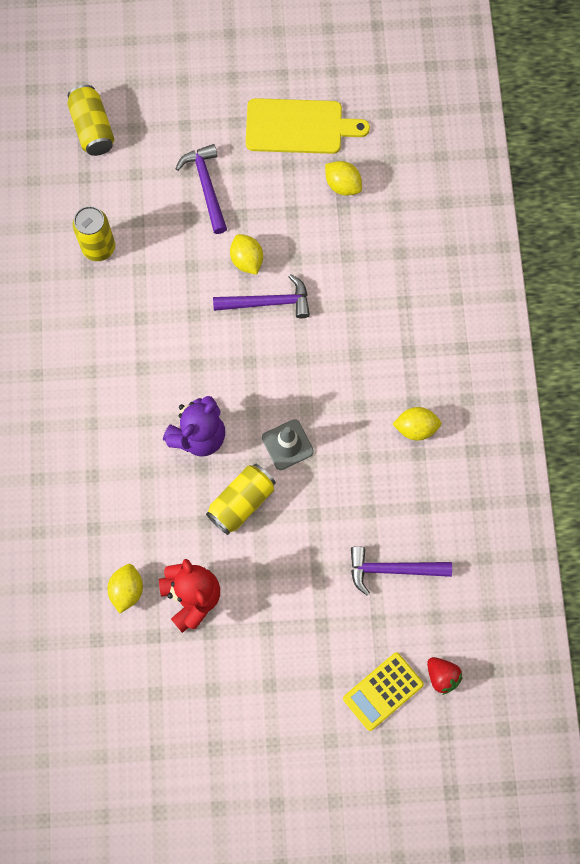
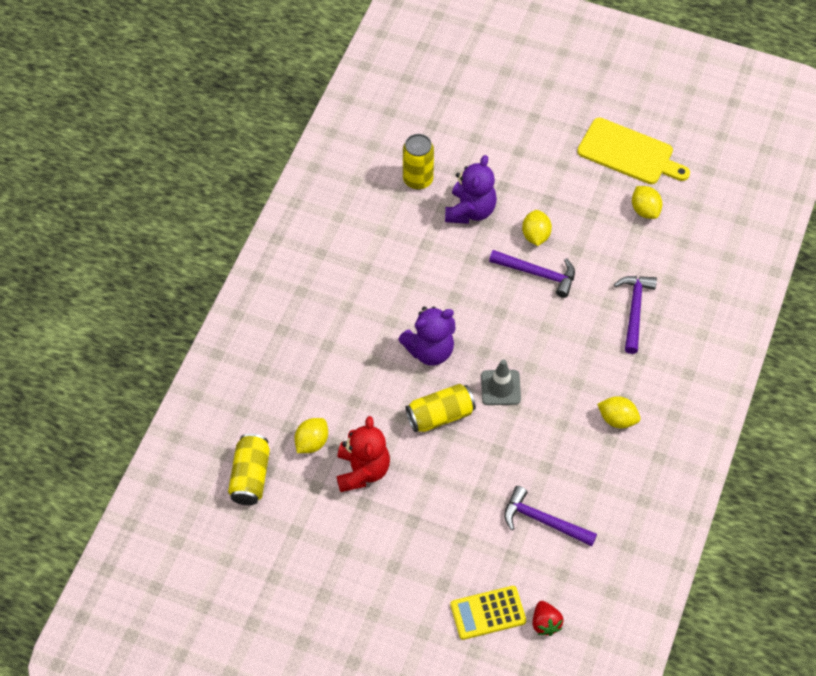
camera: 25 degrees right, 15 degrees down
yellow can [67,85,114,156] -> yellow can moved to [228,434,270,505]
purple hammer [176,144,227,234] -> purple hammer moved to [614,276,657,354]
none -> purple teddy bear [445,155,497,224]

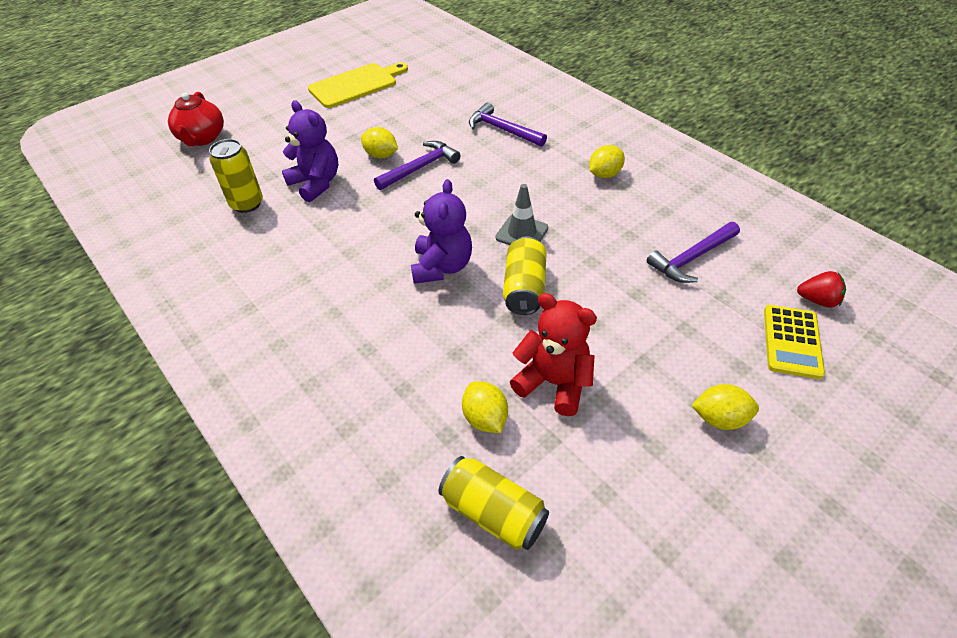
camera: 60 degrees left, 10 degrees down
yellow lemon [632,186,662,219] -> yellow lemon moved to [691,384,759,430]
none -> red teapot [168,92,224,146]

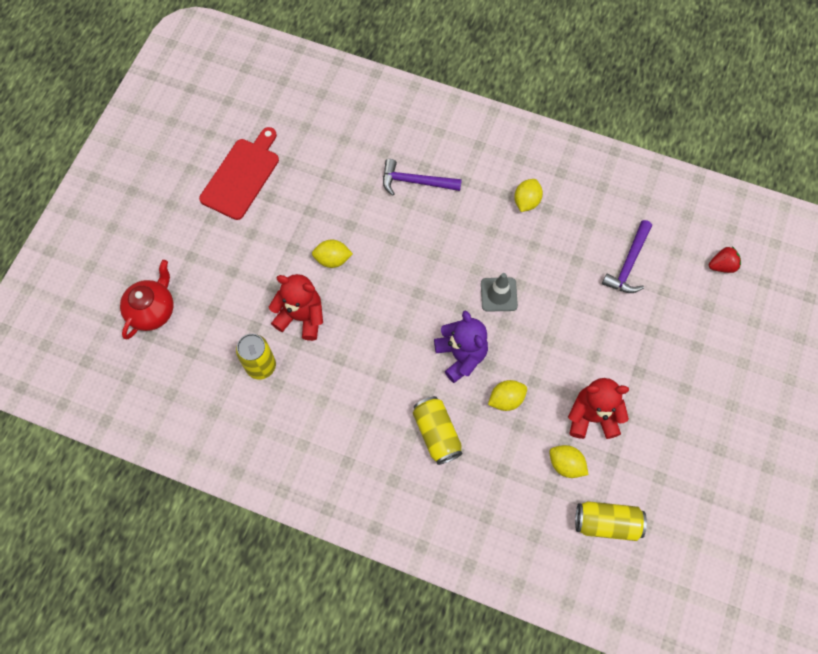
camera: 30 degrees left, 20 degrees up
red teapot [168,92,224,146] -> red teapot turned 120 degrees counterclockwise [120,260,174,339]
purple teddy bear [282,100,338,202] -> red teddy bear [269,274,323,341]
yellow cutting board [308,63,408,108] -> red cutting board [199,127,279,220]
purple hammer [374,141,460,190] -> none
yellow can [503,236,547,315] -> yellow can moved to [413,396,462,465]
yellow lemon [691,384,759,430] -> yellow lemon moved to [488,380,527,411]
yellow calculator [764,305,825,379] -> none

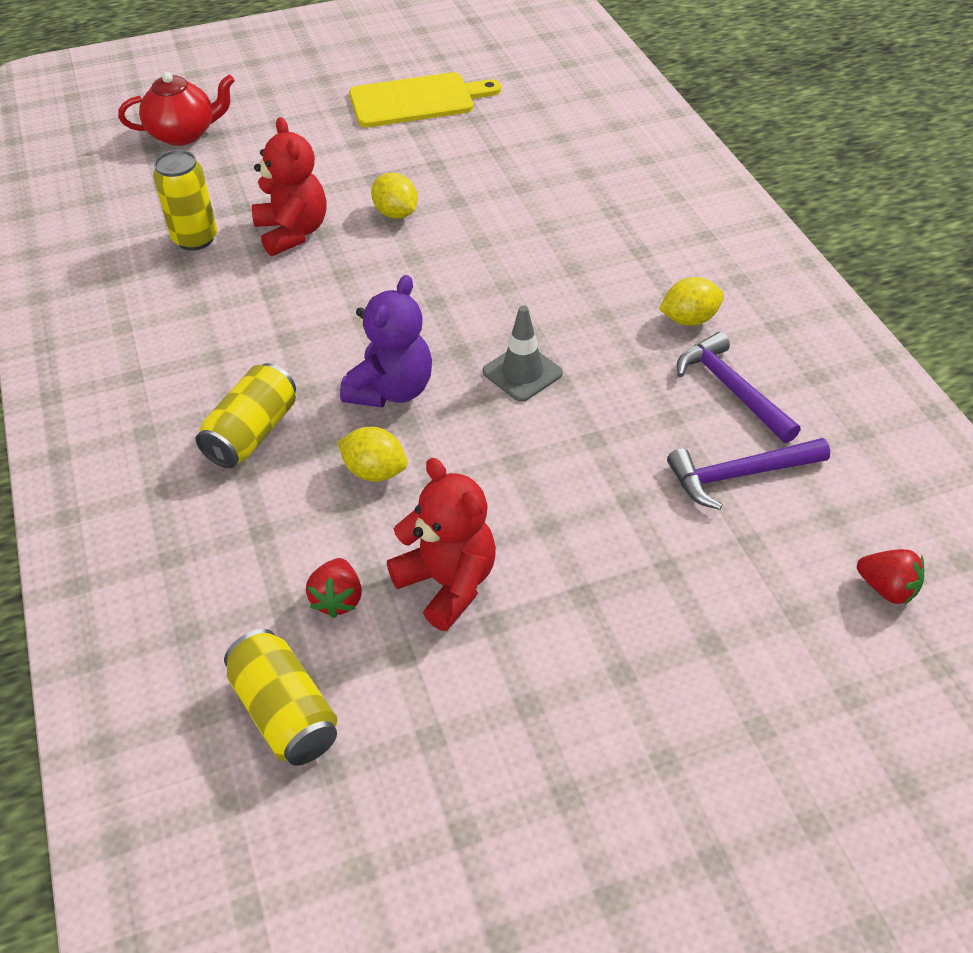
camera: 50 degrees right, 20 degrees down
red cutting board [199,127,279,220] -> yellow cutting board [349,72,501,127]
purple hammer [383,159,462,196] -> purple hammer moved to [677,332,801,443]
yellow lemon [549,445,589,478] -> red strawberry [306,558,362,618]

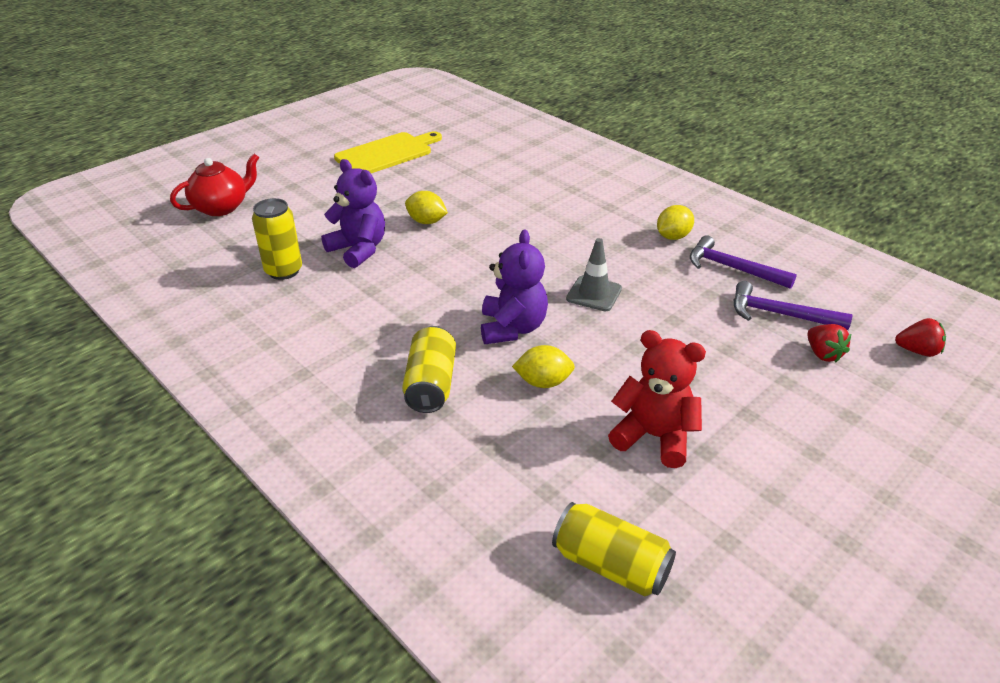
camera: 25 degrees left, 10 degrees down
red teddy bear [252,117,326,256] -> purple teddy bear [321,159,385,268]
red strawberry [306,558,362,618] -> red strawberry moved to [807,324,851,363]
purple hammer [667,438,830,510] -> purple hammer turned 60 degrees clockwise [733,281,853,330]

